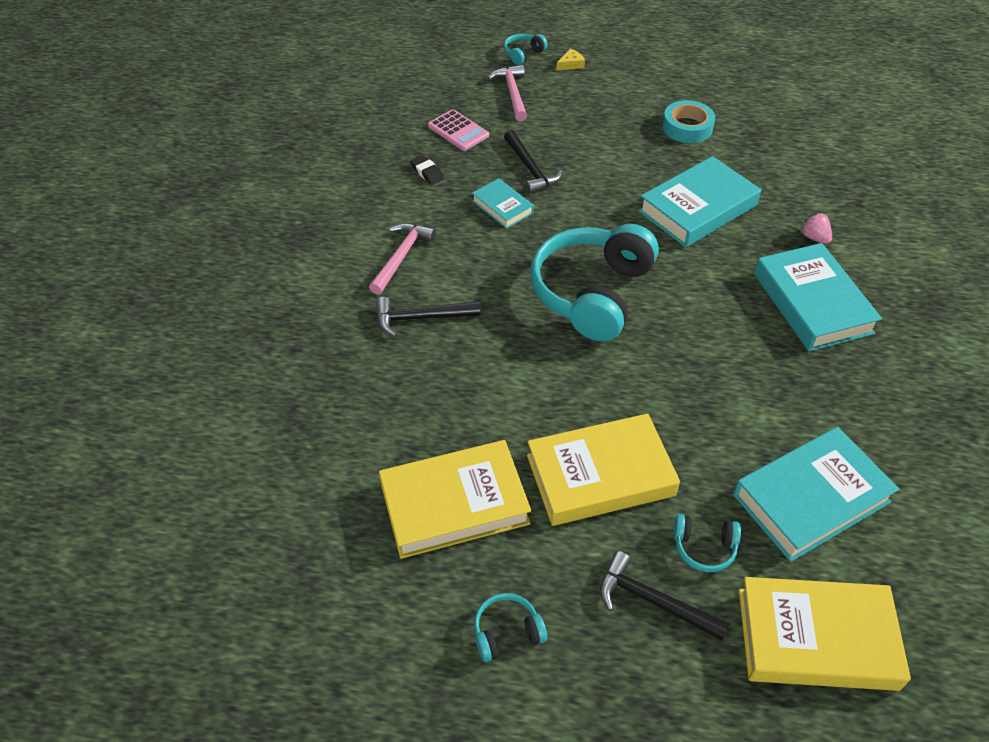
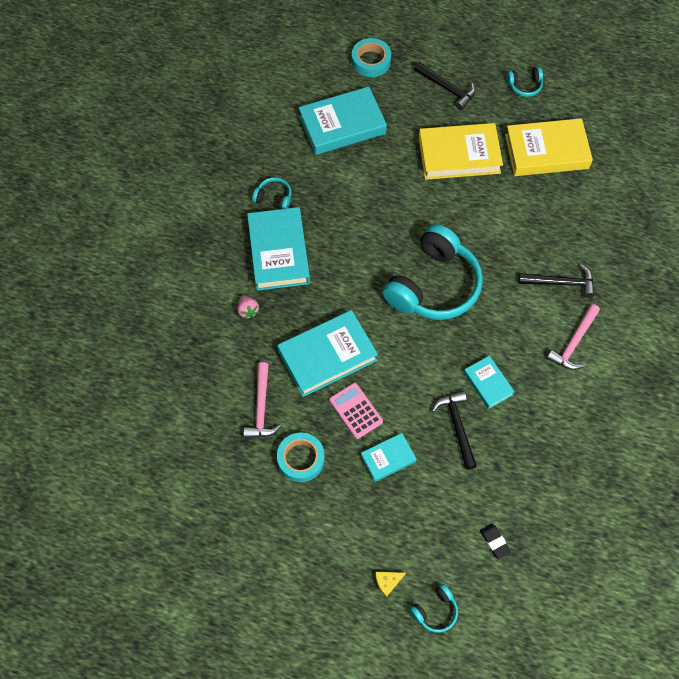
camera: 170 degrees left, 15 degrees up
black eraser [410,155,444,185] -> black eraser moved to [480,524,511,559]
pink calculator [428,109,489,151] -> pink calculator moved to [329,383,383,439]
pink hammer [488,65,527,121] -> pink hammer moved to [243,362,281,438]
turquoise headphones [673,514,741,572] -> turquoise headphones moved to [252,177,292,209]
yellow book [739,577,911,691] -> turquoise tape [352,38,391,77]
none -> turquoise book [361,433,417,482]

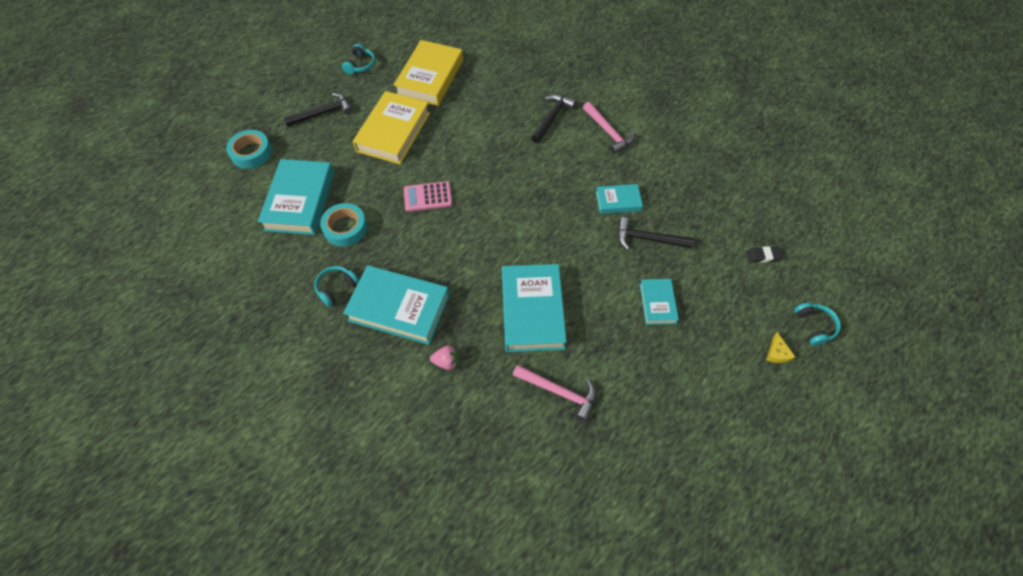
camera: 65 degrees left, 5 degrees down
turquoise tape [277,432,325,482] -> turquoise tape moved to [320,203,367,246]
pink calculator [329,383,383,439] -> pink calculator moved to [404,181,452,212]
turquoise headphones [382,224,483,320] -> none

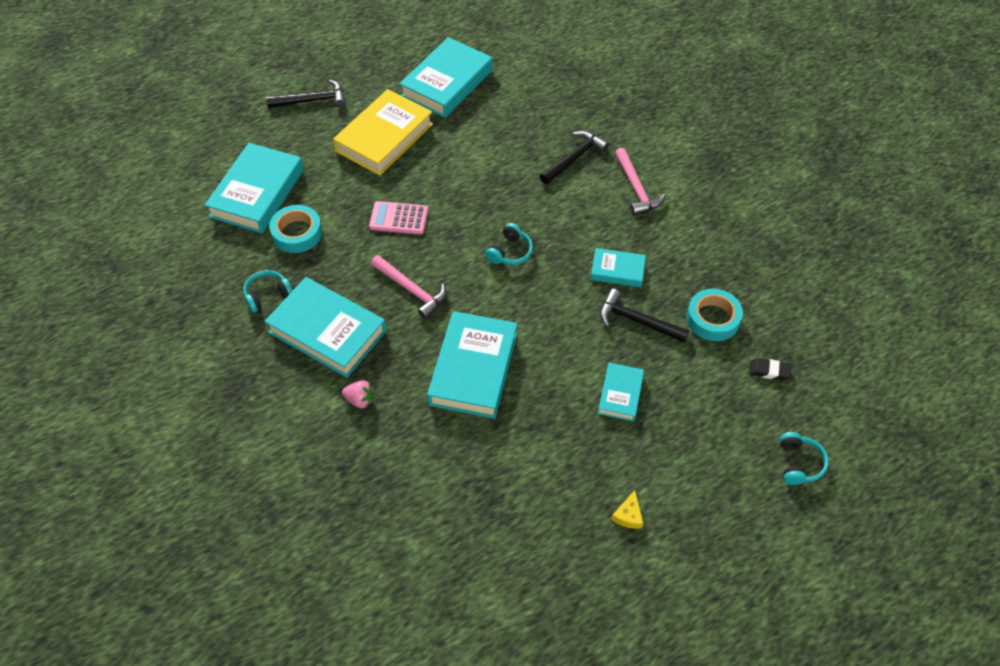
camera: 15 degrees right, 5 degrees down
turquoise tape [226,130,272,169] -> turquoise tape moved to [687,289,743,341]
turquoise headphones [342,44,375,74] -> turquoise headphones moved to [485,223,533,265]
yellow book [394,40,463,106] -> turquoise book [400,37,493,118]
pink hammer [513,365,596,421] -> pink hammer moved to [371,255,447,319]
yellow cheese [766,332,795,363] -> yellow cheese moved to [611,490,643,529]

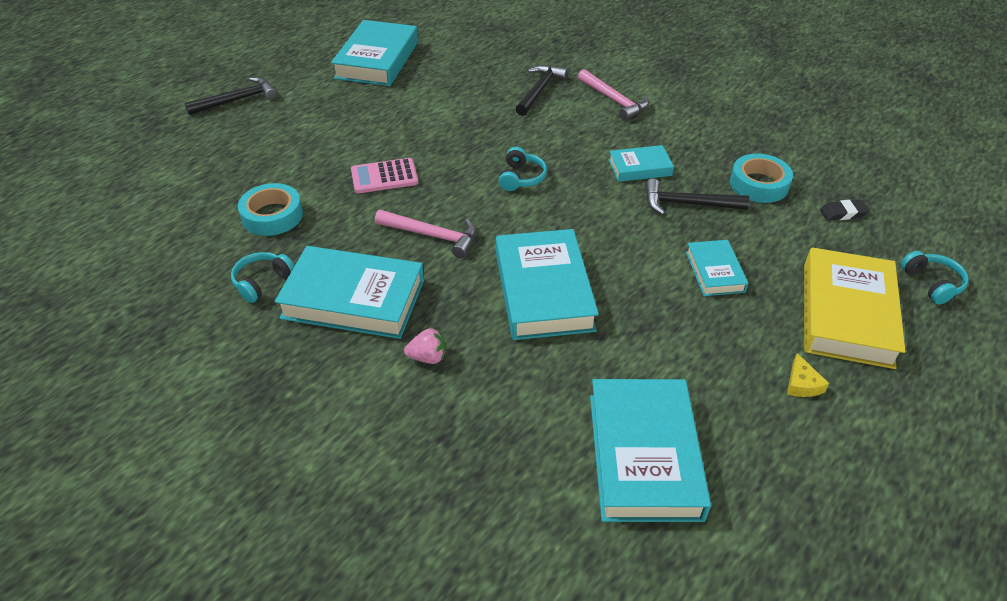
camera: 20 degrees left, 10 degrees down
turquoise book [205,143,304,233] -> turquoise book moved to [590,379,711,522]
yellow book [333,89,433,176] -> yellow book moved to [804,247,906,369]

